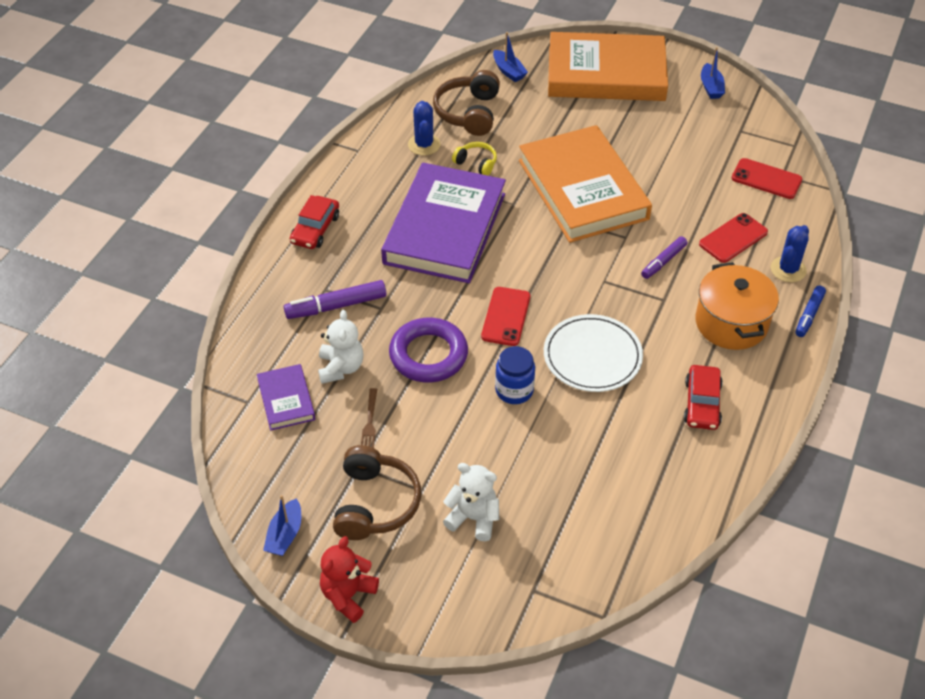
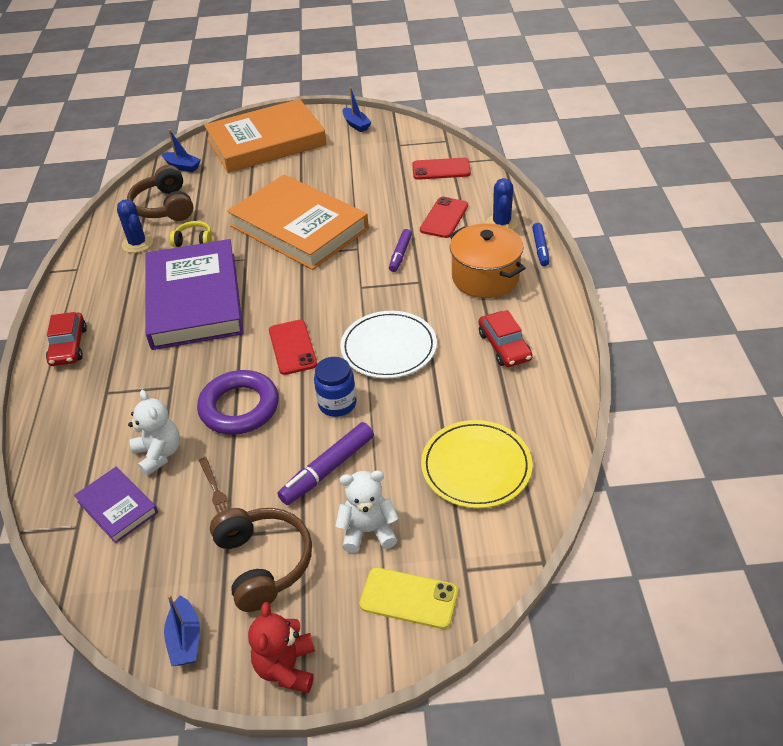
camera: 25 degrees left, 5 degrees down
purple marker [284,280,386,319] -> purple marker moved to [278,422,374,505]
none -> yellow phone [360,567,458,629]
none -> yellow plate [421,420,532,508]

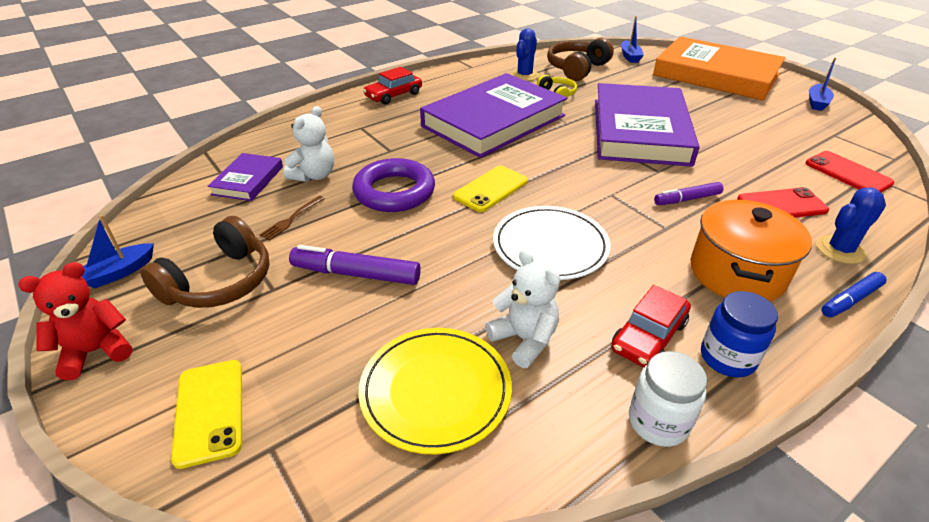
camera: 55 degrees right, 5 degrees down
orange book [227,175,369,270] -> purple book [595,83,700,167]
red phone [269,320,317,375] -> yellow phone [453,166,528,212]
blue jar [314,357,357,417] -> blue jar moved to [701,291,778,377]
white teddy bear [336,471,399,553] -> white teddy bear moved to [485,249,560,368]
none -> white jar [629,351,707,447]

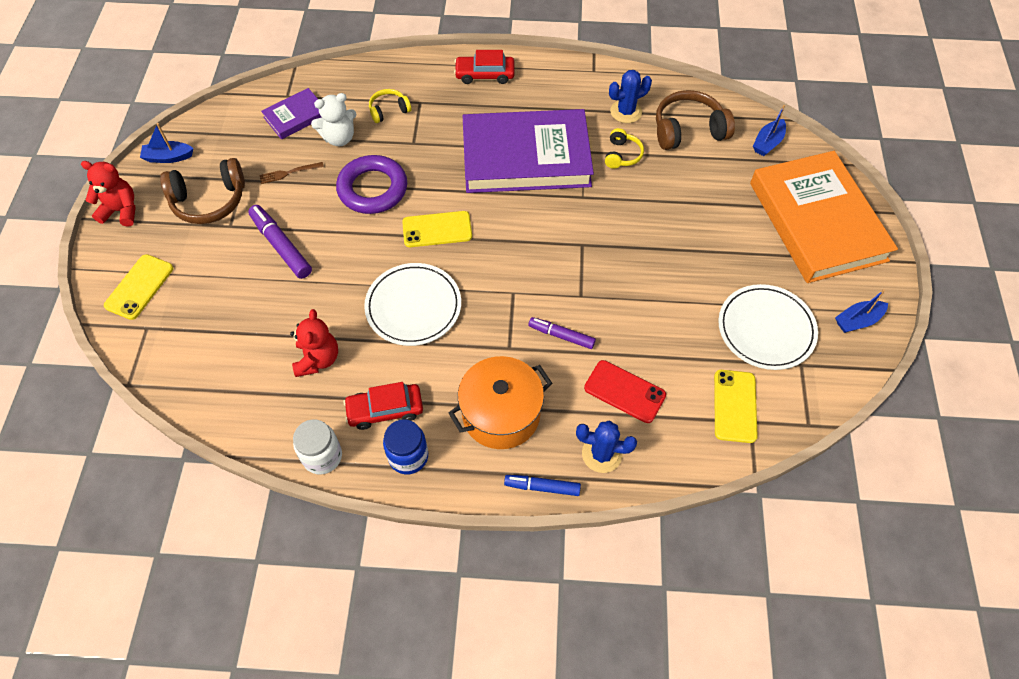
camera: 40 degrees right, 20 degrees up
yellow plate [359,328,512,455] -> none
white teddy bear [485,249,560,368] -> red teddy bear [290,309,338,377]
purple book [595,83,700,167] -> none
red phone [805,151,894,192] -> yellow phone [714,370,758,443]
none -> yellow headphones [369,89,411,123]
none -> white plate [718,284,818,370]

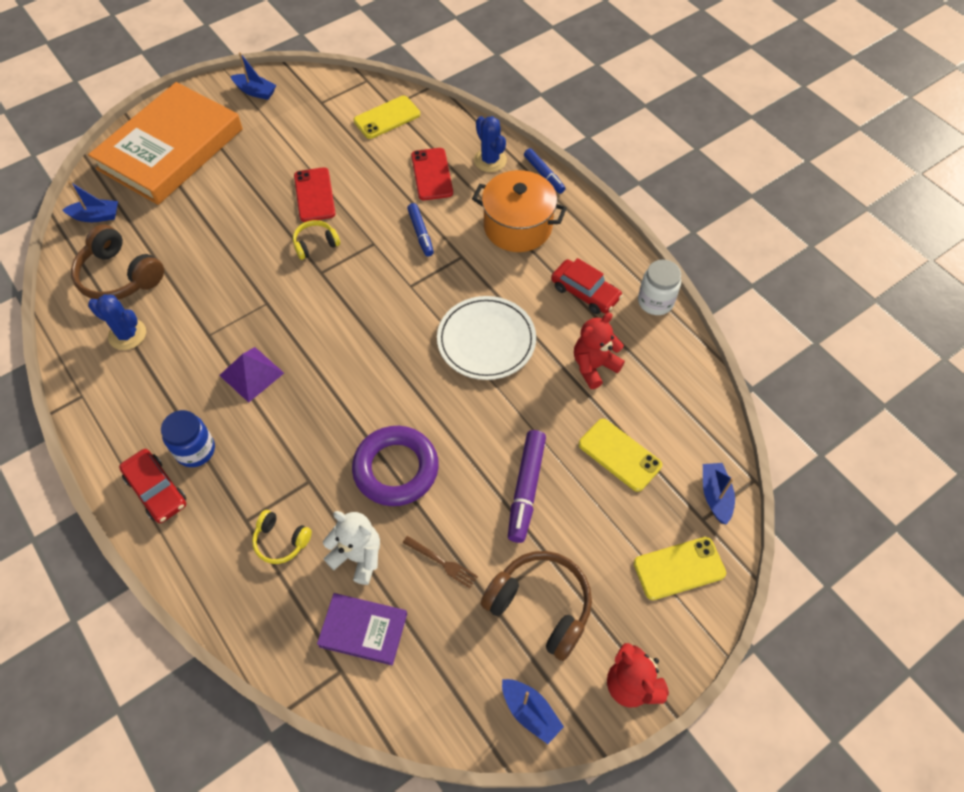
camera: 130 degrees left, 0 degrees up
blue jar [383,419,428,474] -> blue jar moved to [161,410,215,467]
yellow phone [402,211,472,247] -> yellow phone moved to [579,419,662,492]
purple book [463,109,594,193] -> purple pyramid [219,347,284,403]
purple marker [528,317,596,349] -> blue marker [407,203,434,256]
yellow headphones [605,128,644,169] -> yellow headphones moved to [293,220,340,260]
white plate [718,284,818,370] -> none
none -> red phone [294,167,335,222]
none -> blue boat [703,463,735,525]

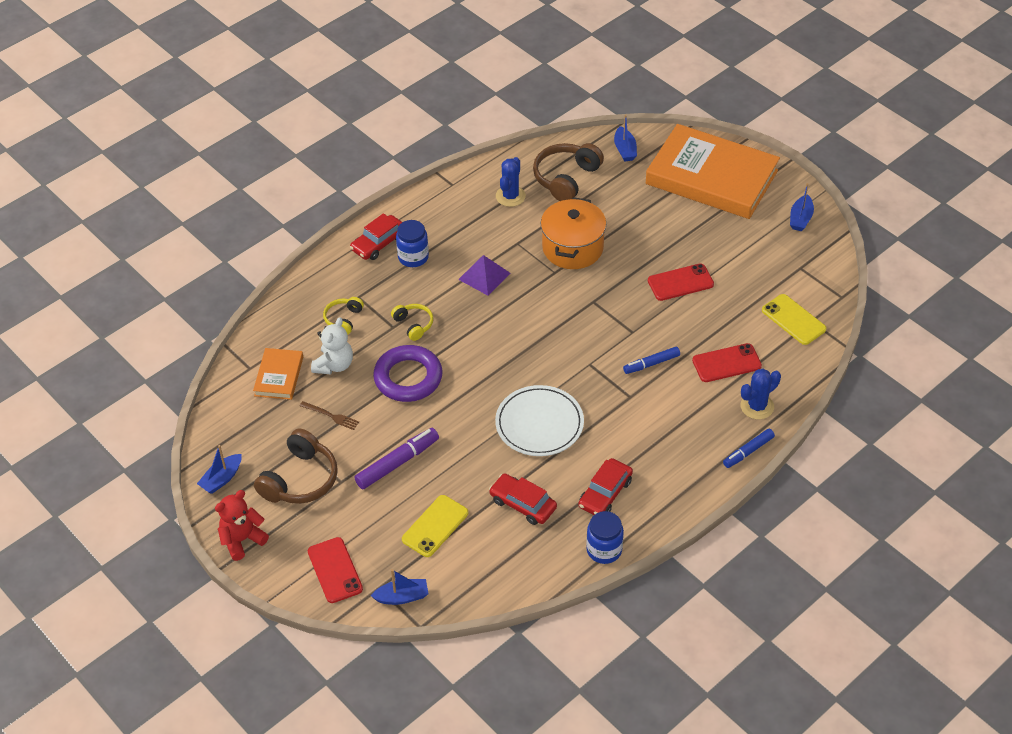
camera: 85 degrees right, 10 degrees down
yellow headphones [293,220,340,260] -> yellow headphones moved to [391,304,433,341]
purple book [317,593,407,665] -> orange book [253,348,303,400]
brown fork [403,536,478,588] -> brown fork turned 90 degrees counterclockwise [300,401,359,430]
orange pot [472,170,567,252] -> orange pot moved to [541,197,606,269]
purple marker [508,430,546,543] -> purple marker turned 135 degrees clockwise [354,428,439,489]
red teddy bear [574,313,625,389] -> red car [489,473,557,525]
yellow phone [633,537,726,600] -> red phone [308,537,363,603]
white jar [638,260,681,315] -> blue jar [586,511,624,564]

